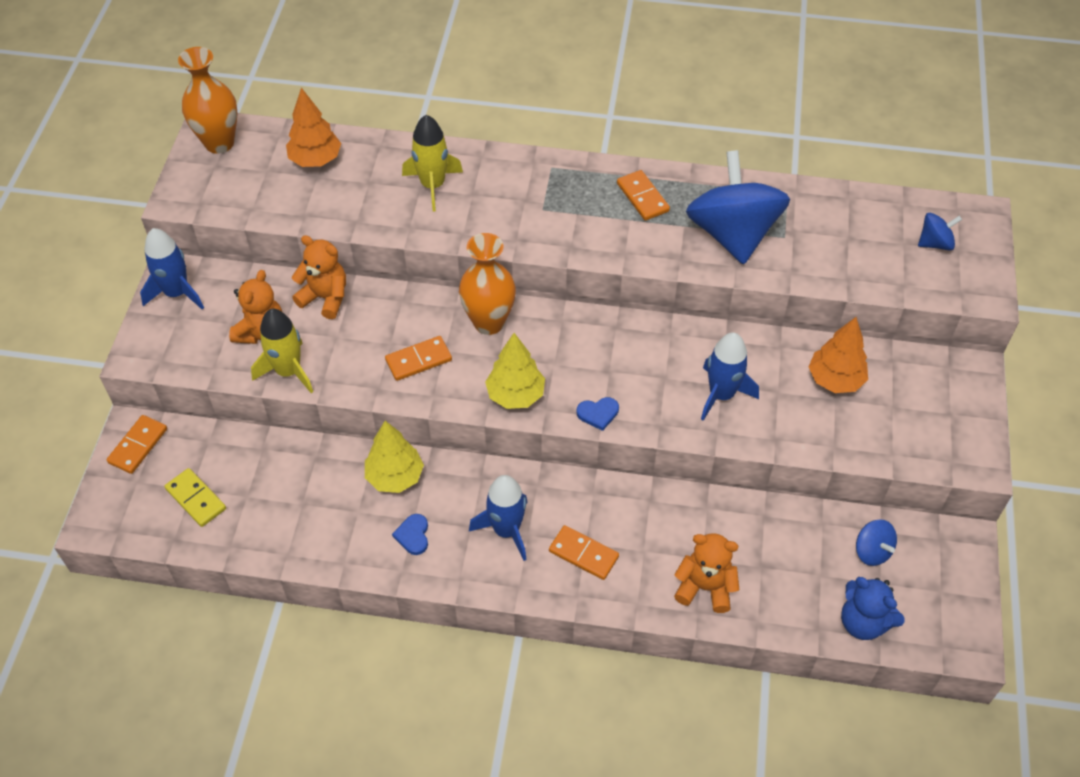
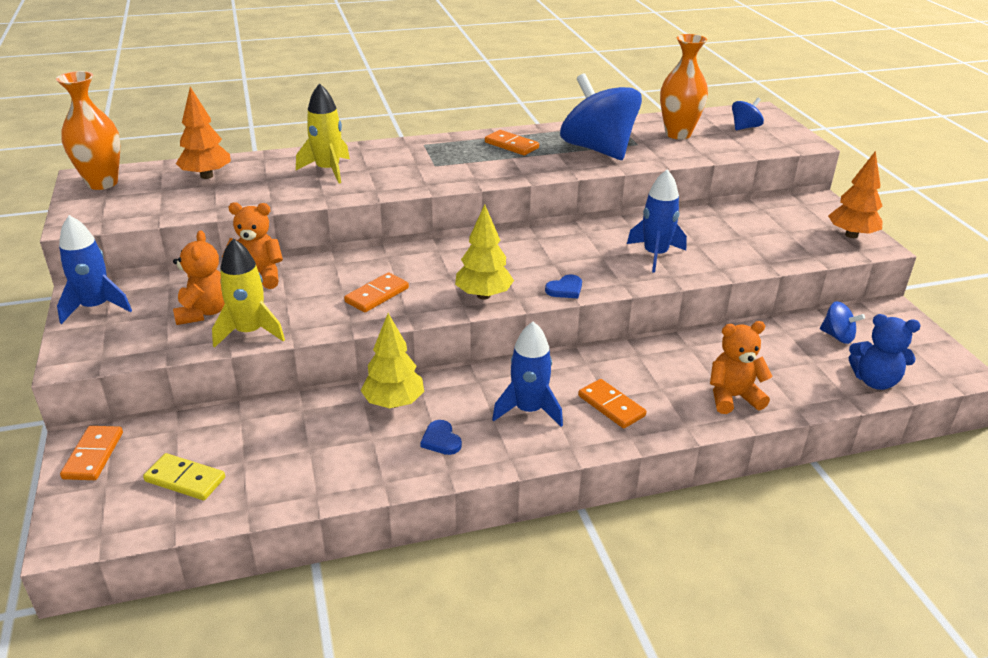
camera: 25 degrees left, 20 degrees down
orange vase [459,233,516,335] -> orange vase moved to [660,34,708,139]
orange domino [549,525,619,580] -> orange domino turned 45 degrees clockwise [578,379,646,428]
orange tree [809,317,868,393] -> orange tree moved to [828,151,883,238]

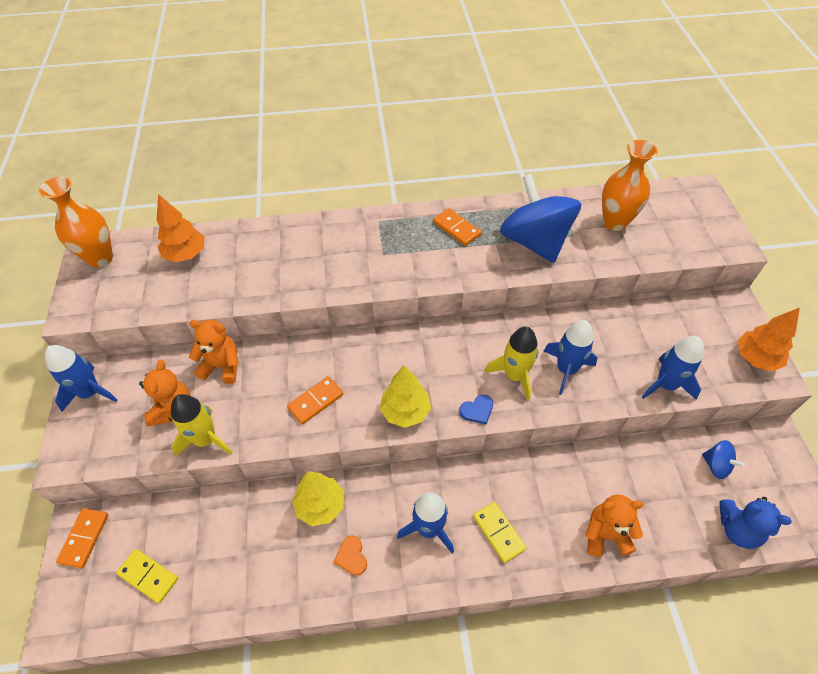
camera: 10 degrees right, 20 degrees up
yellow rocket [296,83,350,184] -> yellow rocket moved to [484,326,538,401]
blue heart [420,420,462,455] -> orange heart [334,536,367,575]
orange domino [578,379,646,428] -> yellow domino [473,502,526,563]
blue spinning top [732,98,764,130] -> none
none -> blue rocket [642,336,704,400]

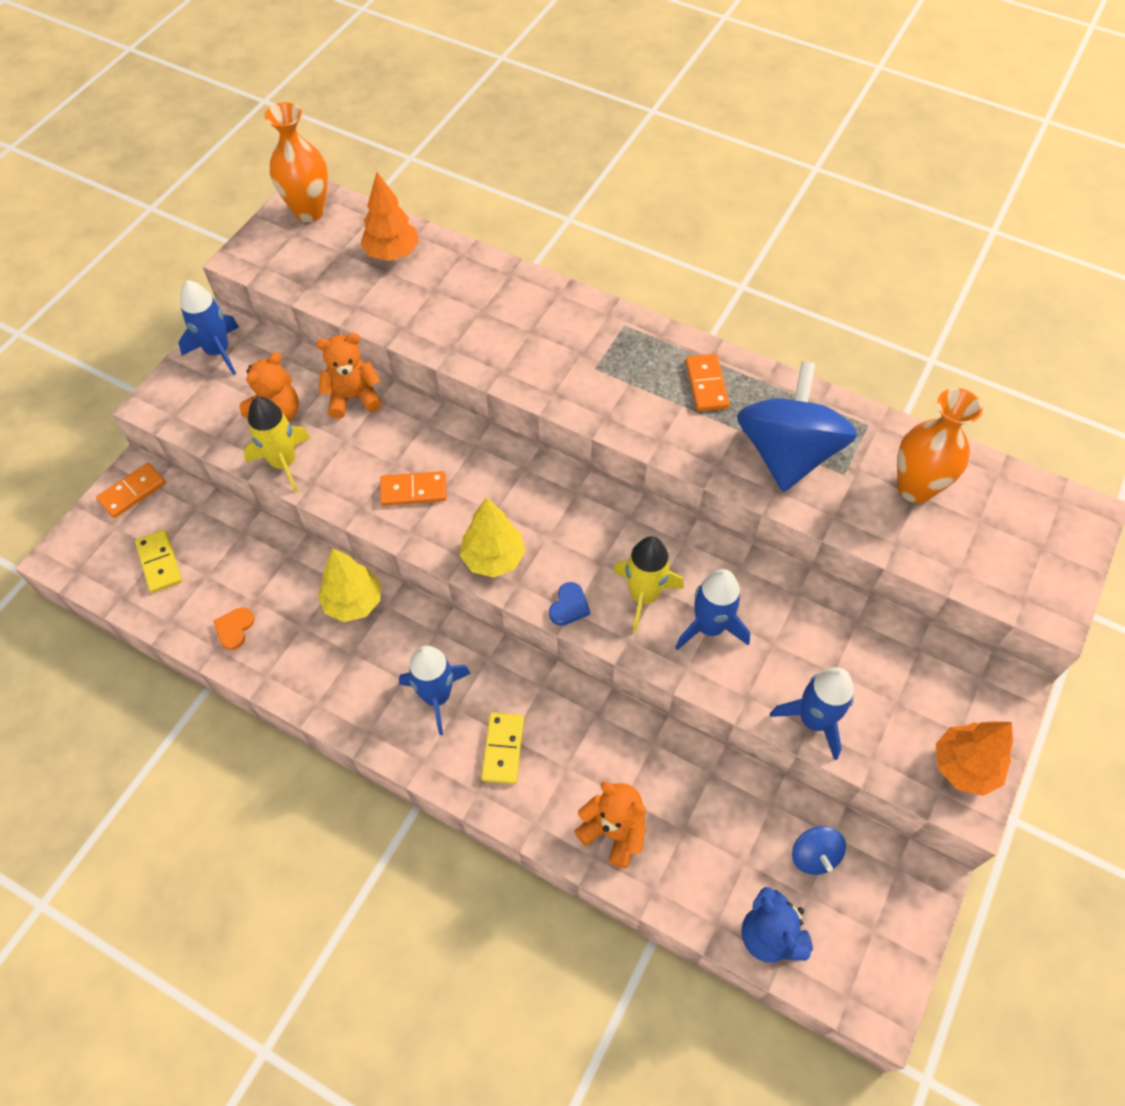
camera: 35 degrees right, 5 degrees up
orange teddy bear [189,320,239,384] -> orange teddy bear turned 60 degrees counterclockwise [316,333,382,419]
orange heart [334,536,367,575] -> orange heart moved to [214,607,255,650]
blue heart [459,395,493,425] -> blue heart turned 75 degrees counterclockwise [549,582,590,626]

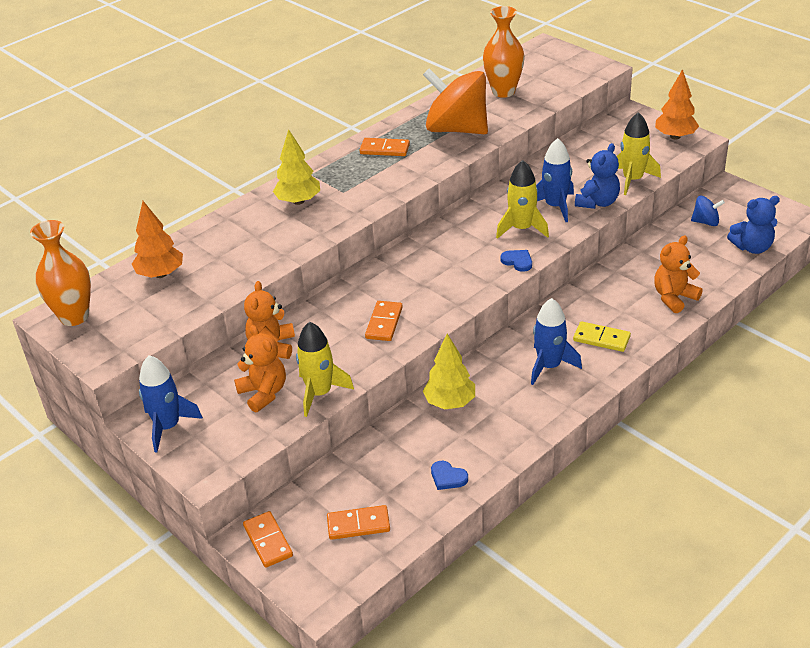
camera: 70 degrees left, 20 degrees down
yellow domino [135,530,182,593] -> orange domino [327,505,390,540]
orange heart [214,607,255,650] -> blue heart [431,461,468,490]
yellow tree [460,497,526,578] -> yellow tree moved to [273,129,320,205]
blue spinning top [737,361,857,492] -> orange spinning top [423,68,488,134]
blue rocket [770,667,854,760] -> yellow rocket [617,112,661,195]
none -> blue teddy bear [575,143,620,209]

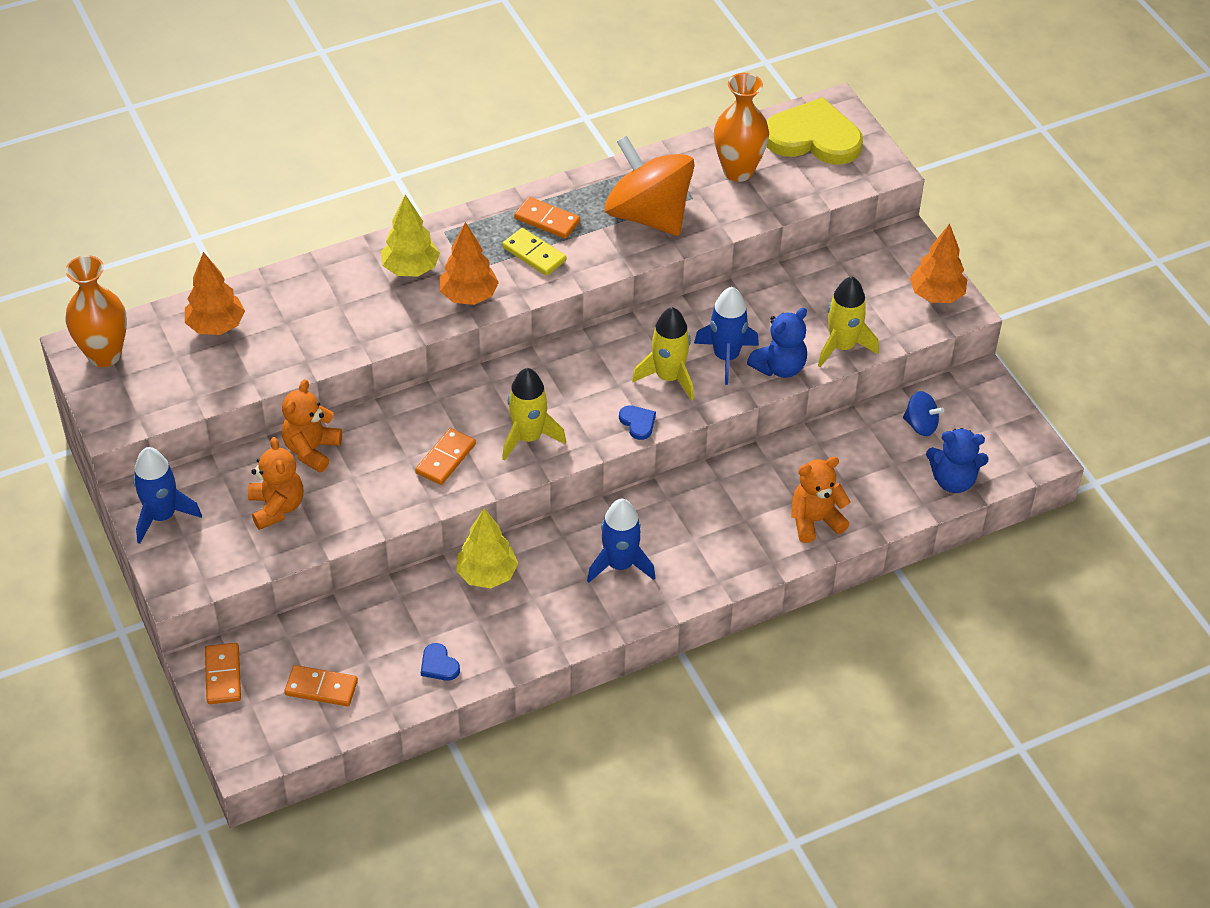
camera: 15 degrees right, 10 degrees up
yellow rocket [296,322,354,417] -> yellow rocket moved to [502,368,566,461]
yellow domino [573,321,631,352] -> yellow domino moved to [502,228,566,276]
none -> orange tree [440,222,499,305]
none -> yellow heart [767,97,863,165]

